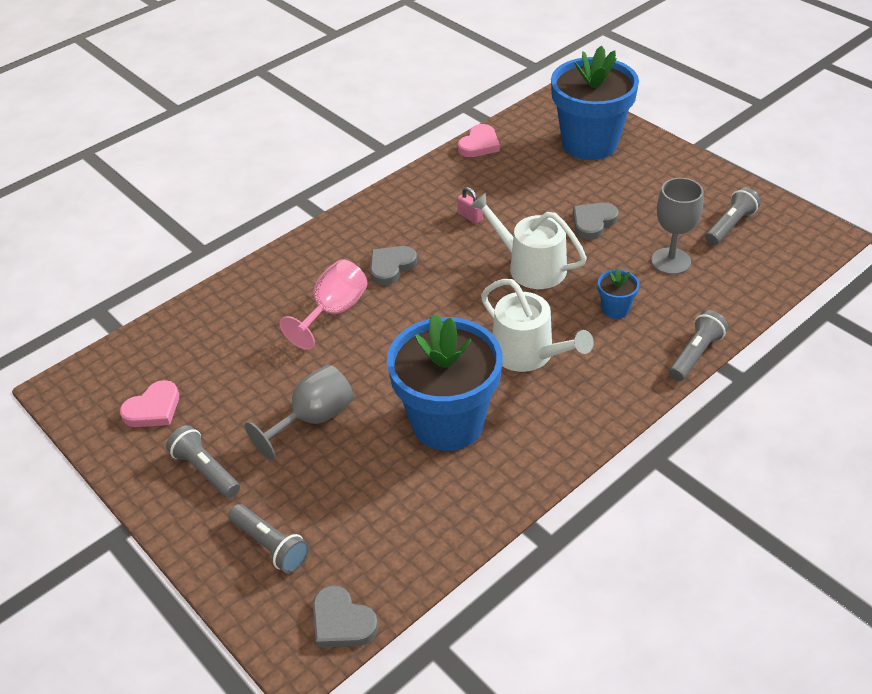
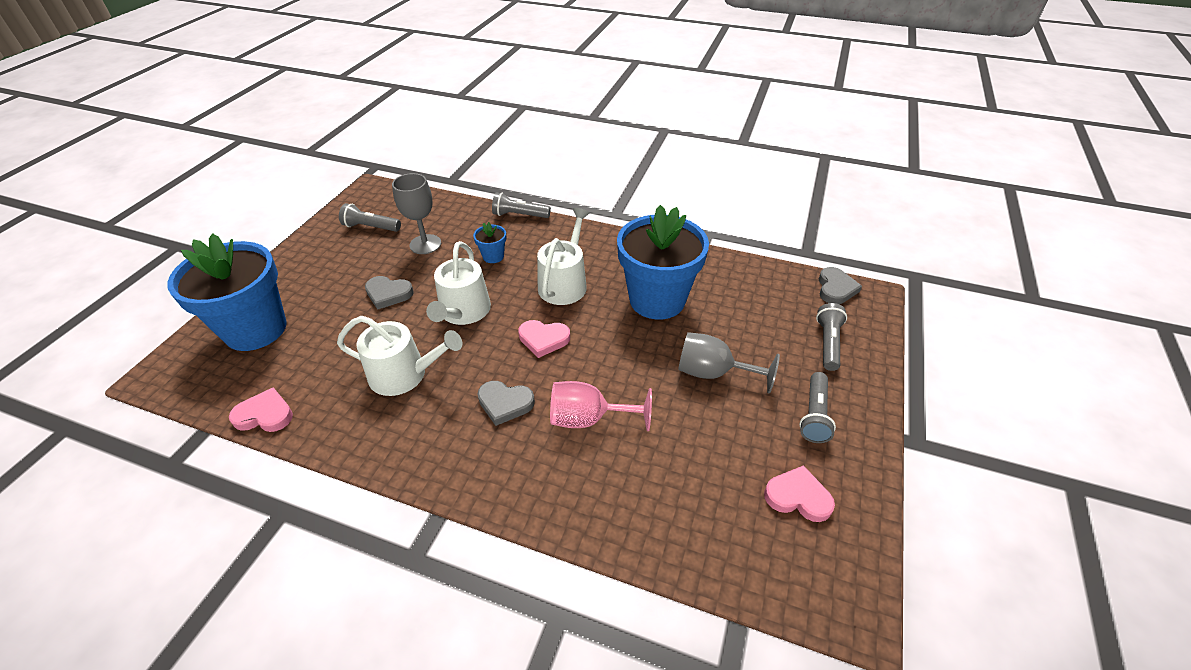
camera: 120 degrees left, 0 degrees up
pink padlock [457,187,483,224] -> white watering can [337,316,462,396]
none -> pink heart [518,320,570,358]

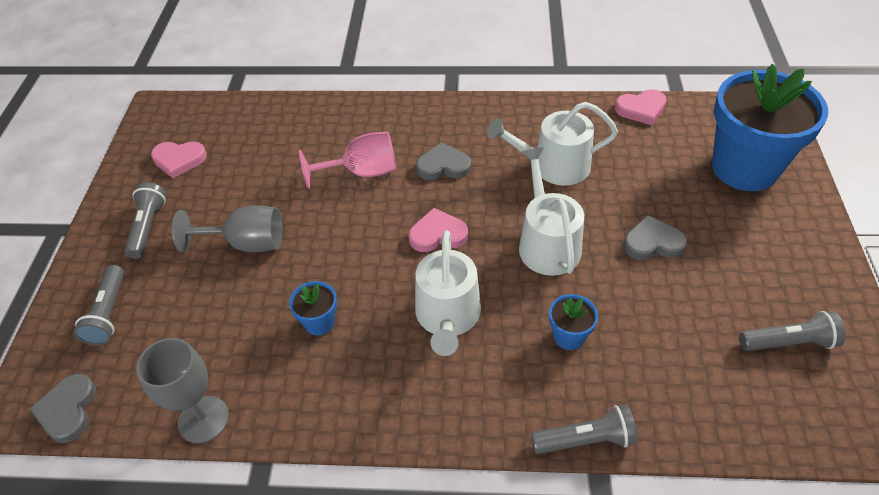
camera: 165 degrees right, 5 degrees up
grey goblet [392,173,441,254] -> grey goblet moved to [136,338,229,443]
blue flower pot [617,205,709,319] -> blue flower pot [289,281,337,336], size x0.41

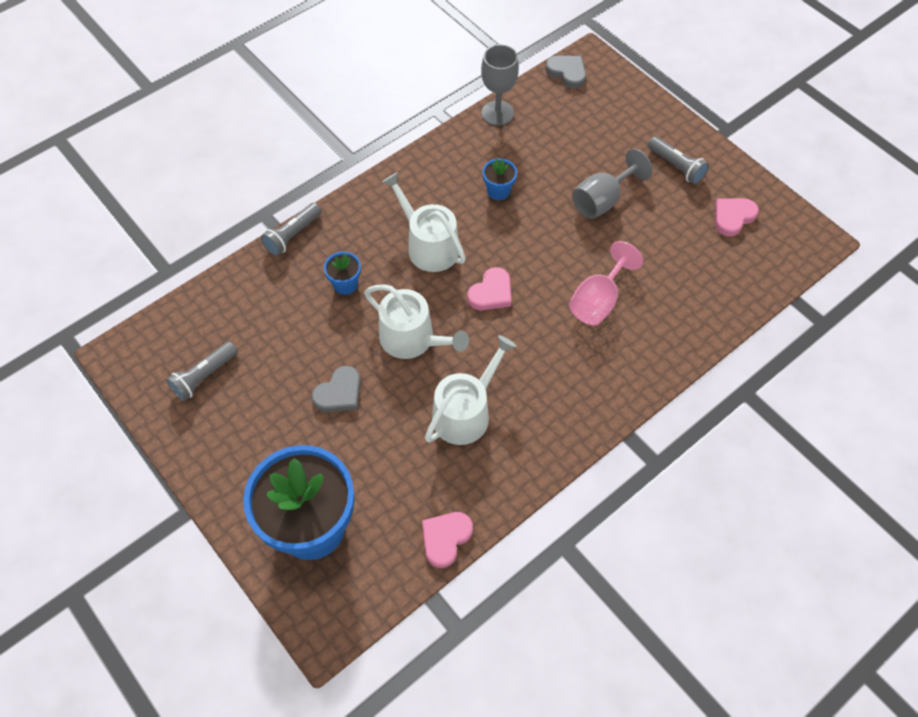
camera: 135 degrees right, 10 degrees up
grey flashlight [74,265,125,345] -> none
grey heart [416,142,471,180] -> none

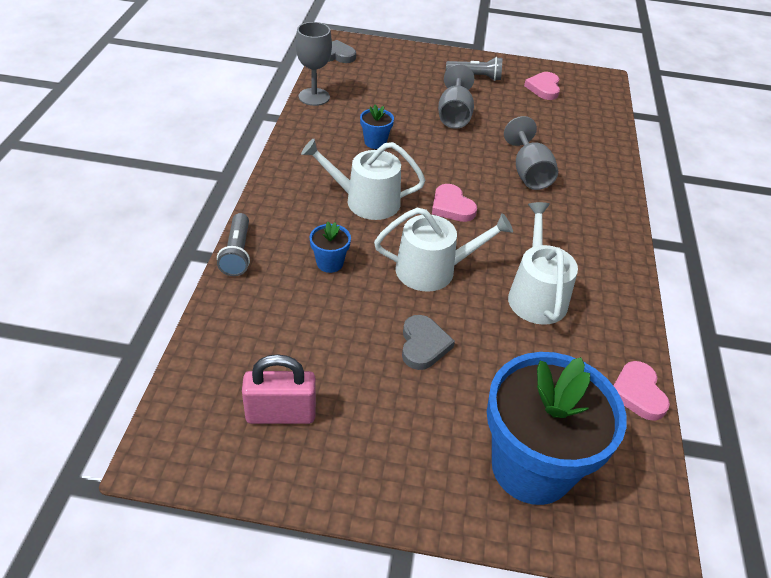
camera: 45 degrees left, 15 degrees down
grey flashlight [166,341,238,401] -> pink padlock [242,354,316,424]
pink heart [467,267,511,310] -> pink heart turned 150 degrees clockwise [432,184,477,222]
pink goblet [569,241,643,326] -> grey goblet [504,116,558,190]

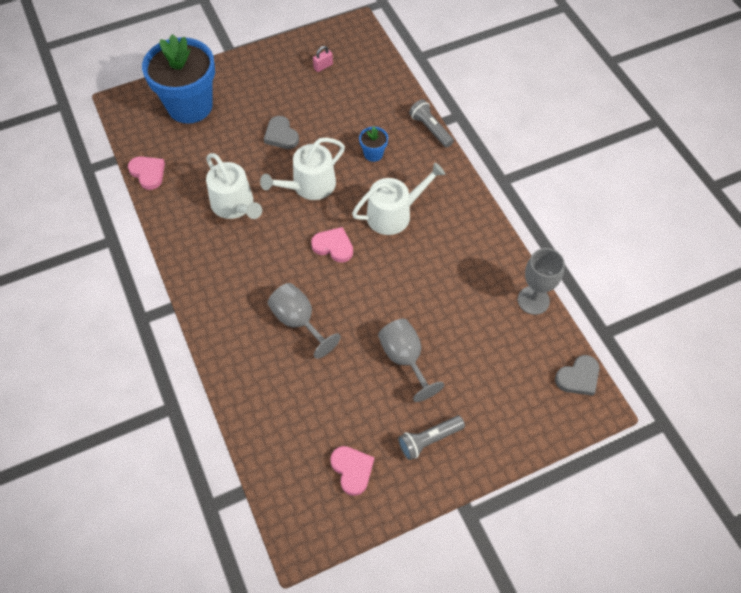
camera: 150 degrees right, 15 degrees up
pink padlock [242,354,316,424] -> pink padlock [313,46,333,72], size x0.52
blue flower pot [360,105,394,149] -> none

